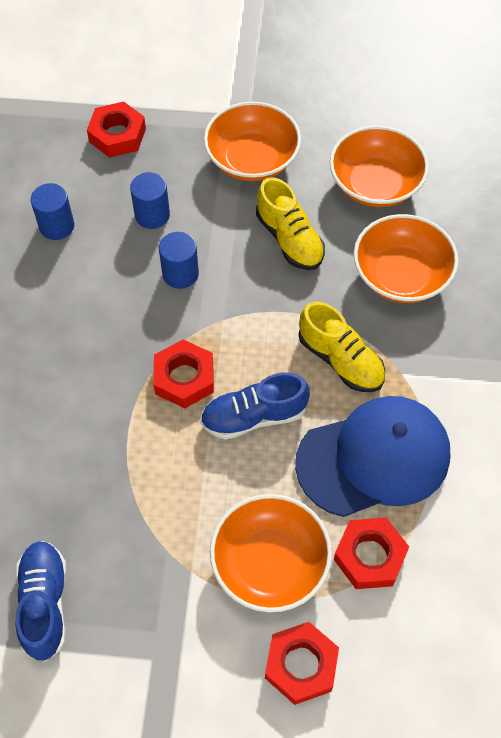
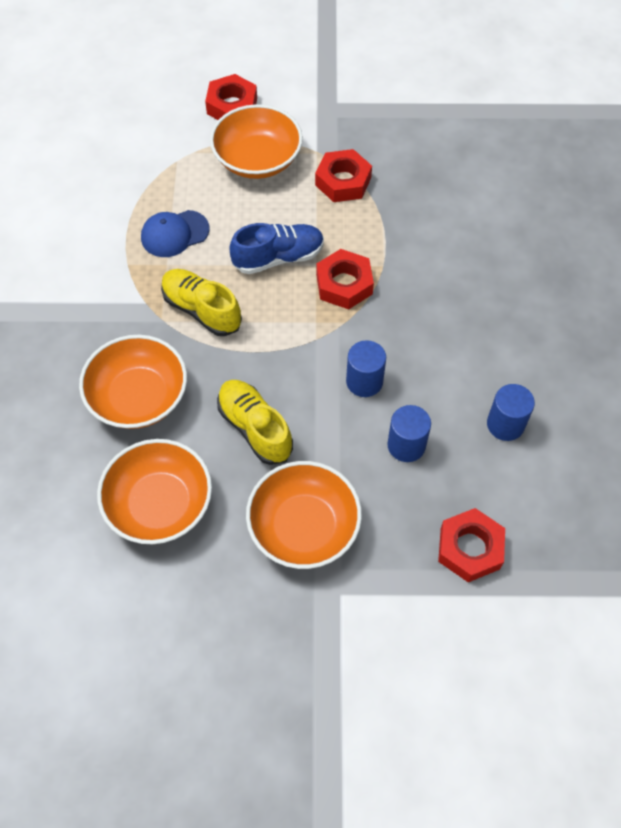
camera: 175 degrees right, 0 degrees up
blue shoe [15,541,67,662] -> none
blue cap [295,396,450,517] -> blue cap [141,210,210,257], size x0.52
red nut [334,517,409,589] -> red nut moved to [315,149,372,202]

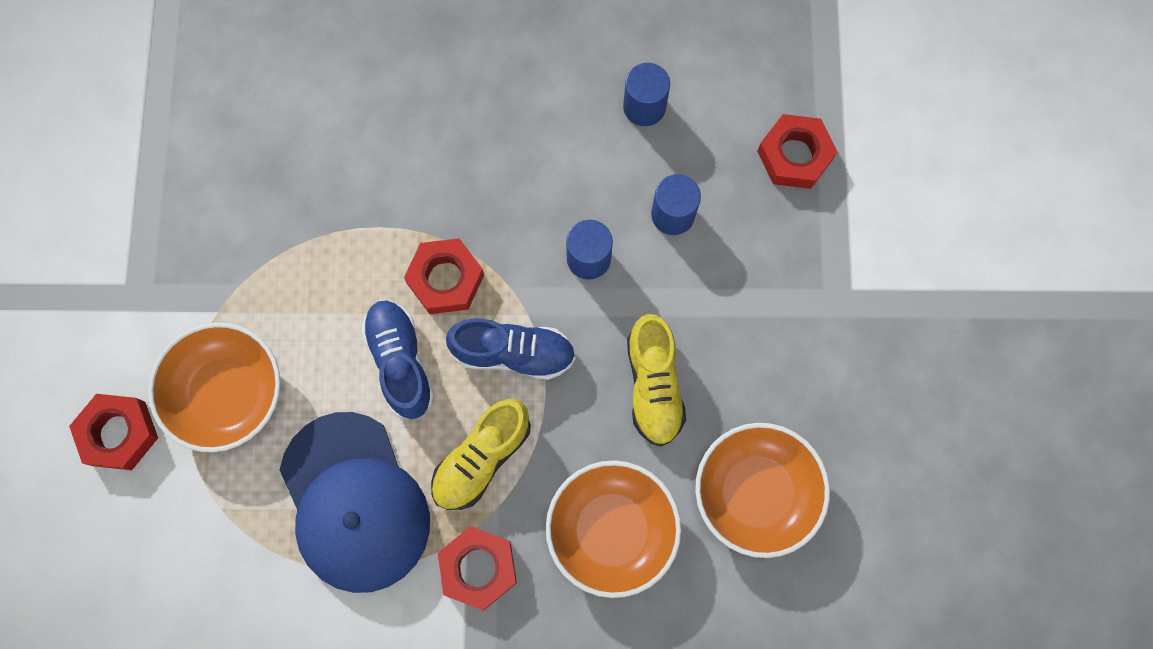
camera: 90 degrees left, 15 degrees up
blue cap [141,210,210,257] -> blue cap [280,412,430,593], size x1.91
yellow shoe [217,380,293,465] -> yellow shoe turned 60 degrees counterclockwise [627,314,686,447]
orange bowl [246,461,362,569] -> none
red nut [315,149,372,202] -> red nut moved to [438,526,517,610]
none -> blue shoe [446,318,576,380]

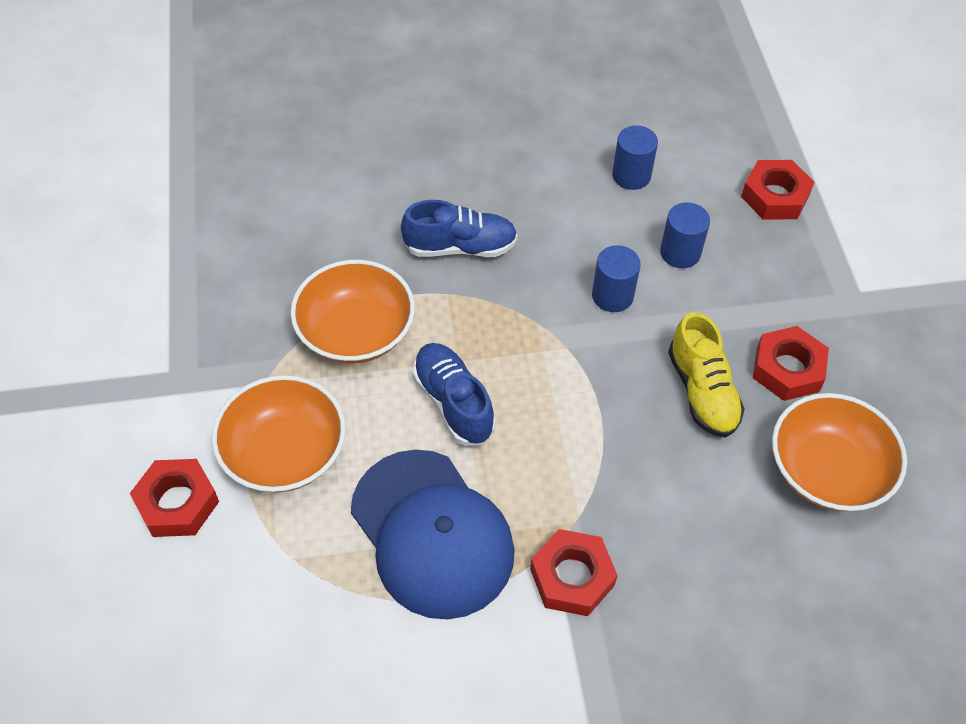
camera: 10 degrees left, 20 degrees down
red nut [404,238,484,314] -> red nut moved to [753,326,829,401]
yellow shoe [431,399,531,510] -> none
blue shoe [446,318,576,380] -> blue shoe moved to [401,200,518,257]
orange bowl [546,460,681,598] -> orange bowl moved to [291,260,415,363]

